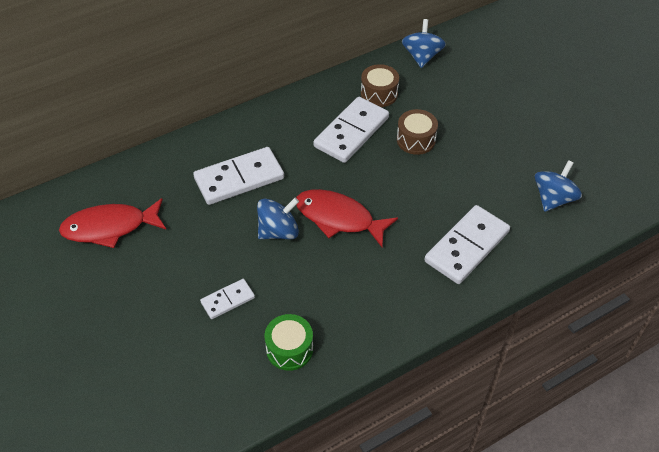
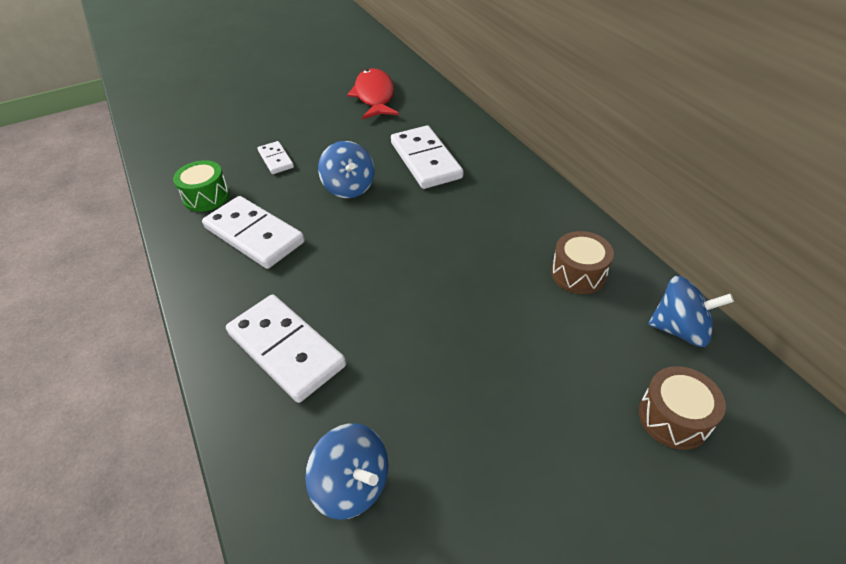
camera: 95 degrees right, 5 degrees down
red fish [296,189,398,247] -> none
white domino [314,97,389,163] -> white domino moved to [202,196,305,269]
brown drum [397,109,438,155] -> brown drum moved to [639,366,726,450]

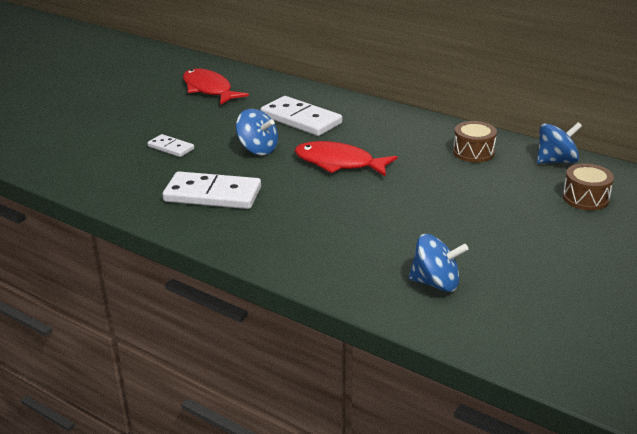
camera: 30 degrees left, 15 degrees down
green drum [173,160,230,212] -> none
white domino [226,295,346,403] -> none
none -> red fish [295,141,397,177]

